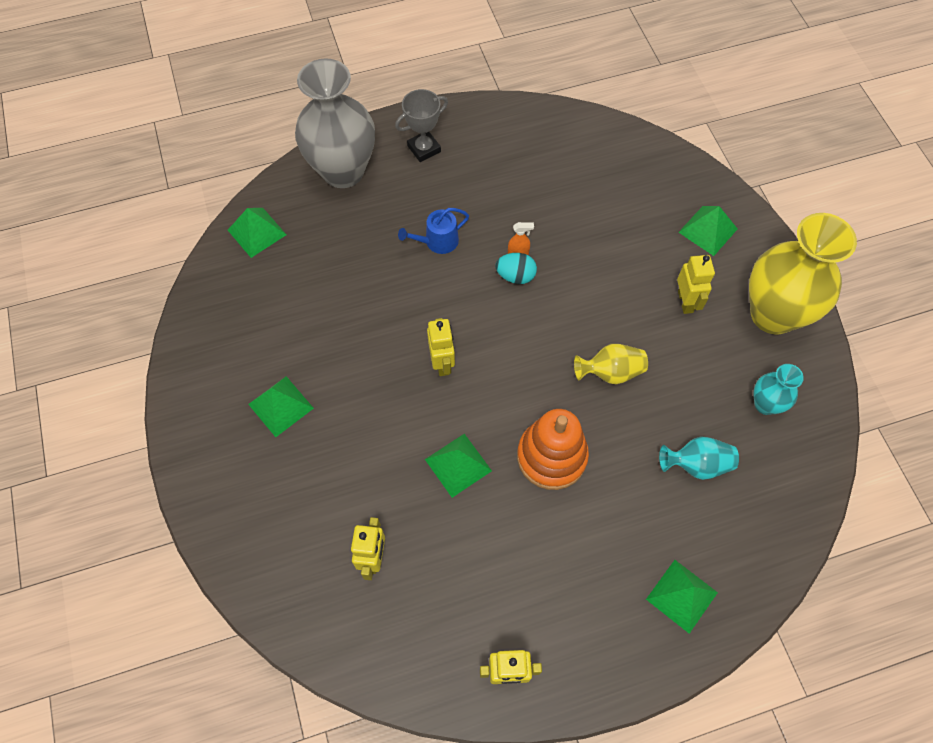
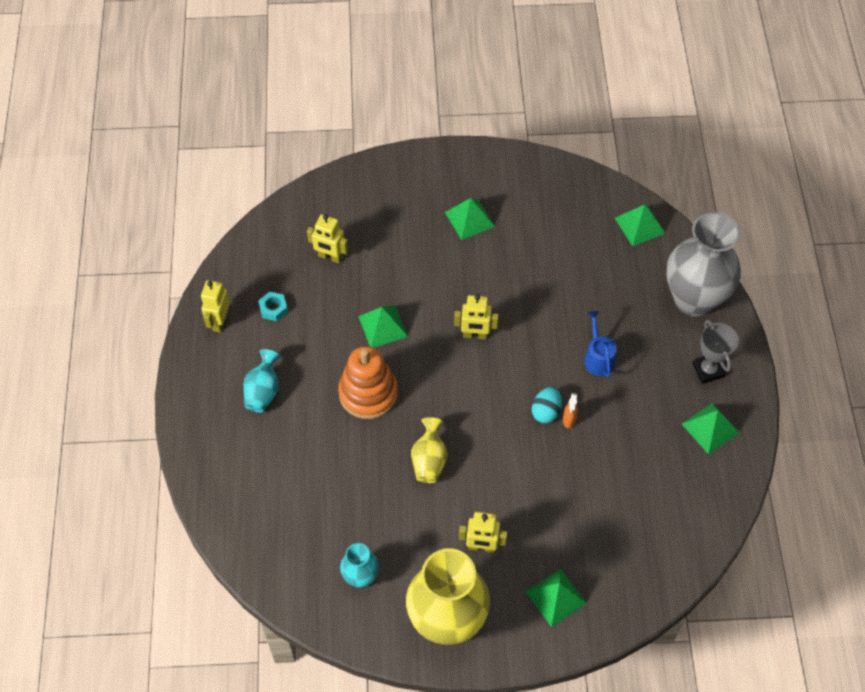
camera: 105 degrees right, 5 degrees down
green pyramid [646,560,718,634] -> green pyramid moved to [682,403,739,454]
turquoise vase [659,436,739,480] -> turquoise vase moved to [243,349,281,413]
none -> turquoise nut [258,292,288,321]

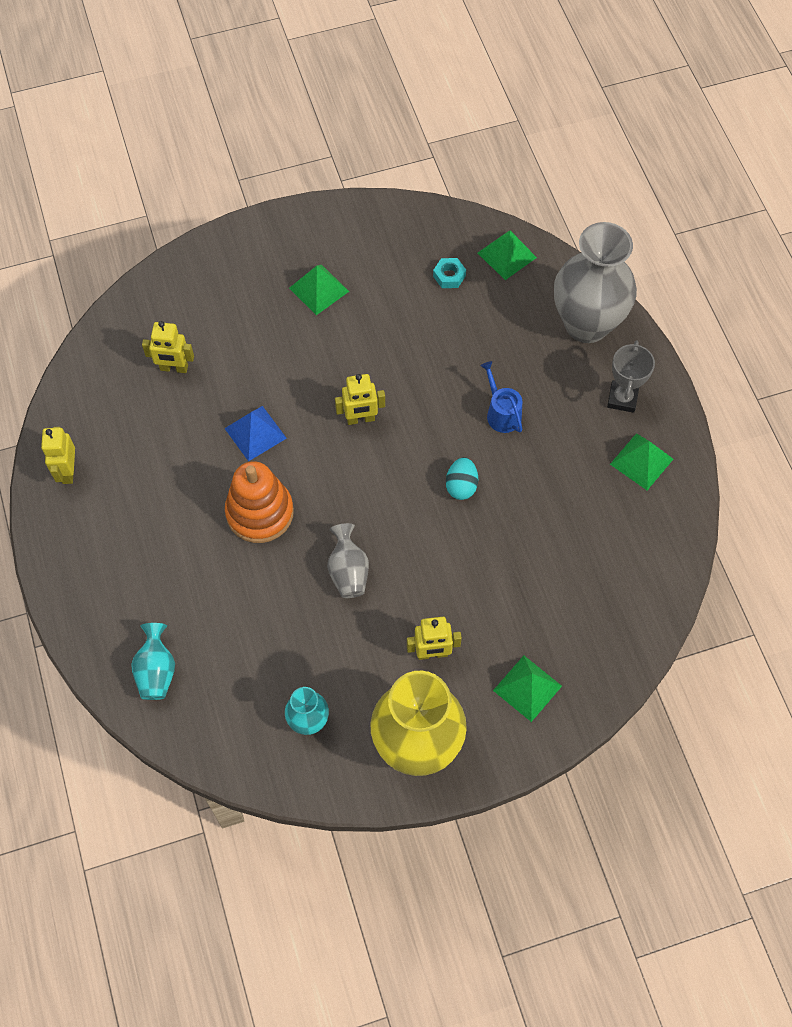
camera: 15 degrees left, 5 degrees up
turquoise vase [243,349,281,413] -> turquoise vase moved to [131,623,175,700]
turquoise nut [258,292,288,321] -> turquoise nut moved to [433,258,466,288]
green pyramid [358,305,408,348] -> blue pyramid [224,406,287,461]
yellow vase [411,417,448,483] -> grey vase [327,523,369,598]
orange spray bottle [563,393,578,428] -> none
grey trophy [692,320,739,384] -> grey trophy turned 45 degrees clockwise [607,340,655,413]

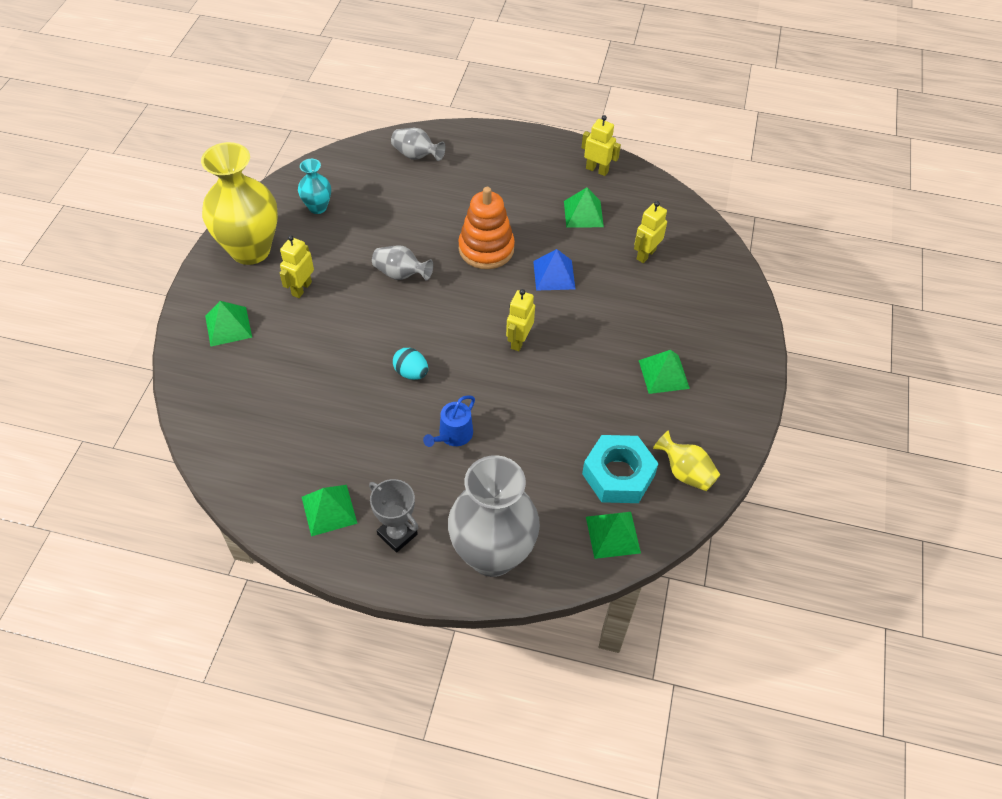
camera: 120 degrees right, 10 degrees down
turquoise vase [131,623,175,700] -> grey vase [391,128,446,161]
turquoise nut [433,258,466,288] -> turquoise nut [582,435,659,503], size x2.11
blue watering can [480,361,523,433] -> blue watering can turned 120 degrees clockwise [423,395,475,447]
none -> green pyramid [564,187,604,228]
none -> yellow vase [653,430,720,491]

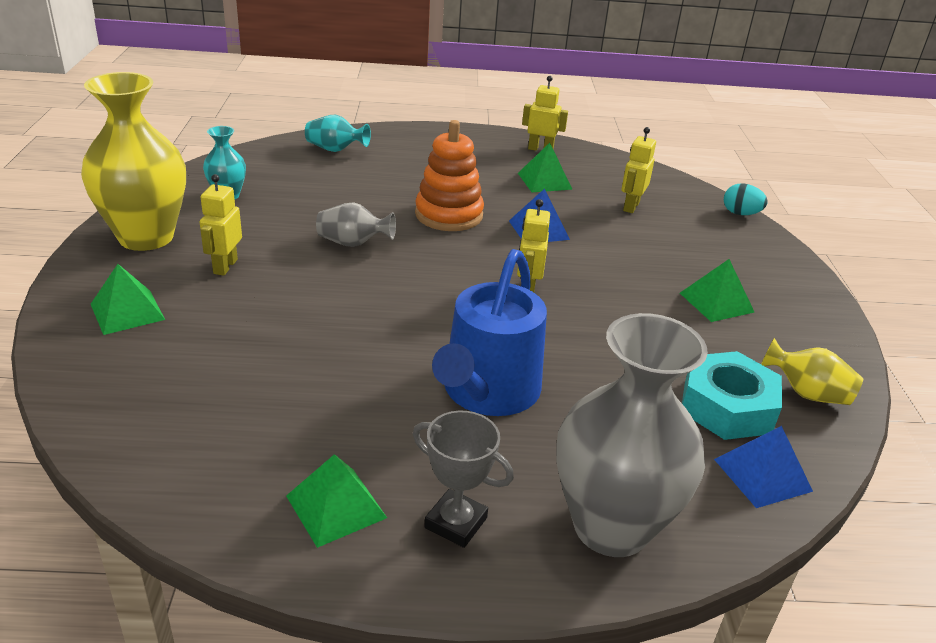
camera: 15 degrees left, 20 degrees down
grey vase [391,128,446,161] -> turquoise vase [305,115,371,152]
turquoise egg [393,348,428,380] -> turquoise egg moved to [724,183,767,215]
blue watering can [423,395,475,447] -> blue watering can [432,249,547,416], size x2.03
green pyramid [586,512,641,559] -> blue pyramid [714,426,813,508]

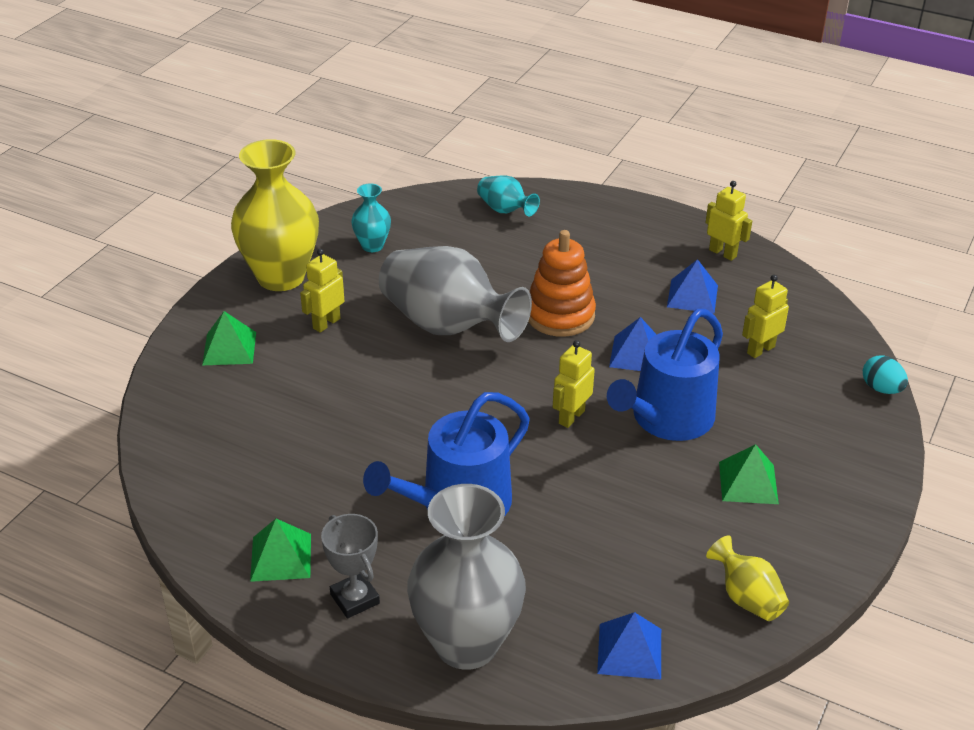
camera: 30 degrees right, 5 degrees up
grey vase [316,203,396,247] -> grey vase [379,246,532,342], size x2.09
green pyramid [518,143,573,192] -> blue pyramid [667,259,718,313]
turquoise nut [682,351,782,440] -> none
none -> blue watering can [607,309,723,441]

